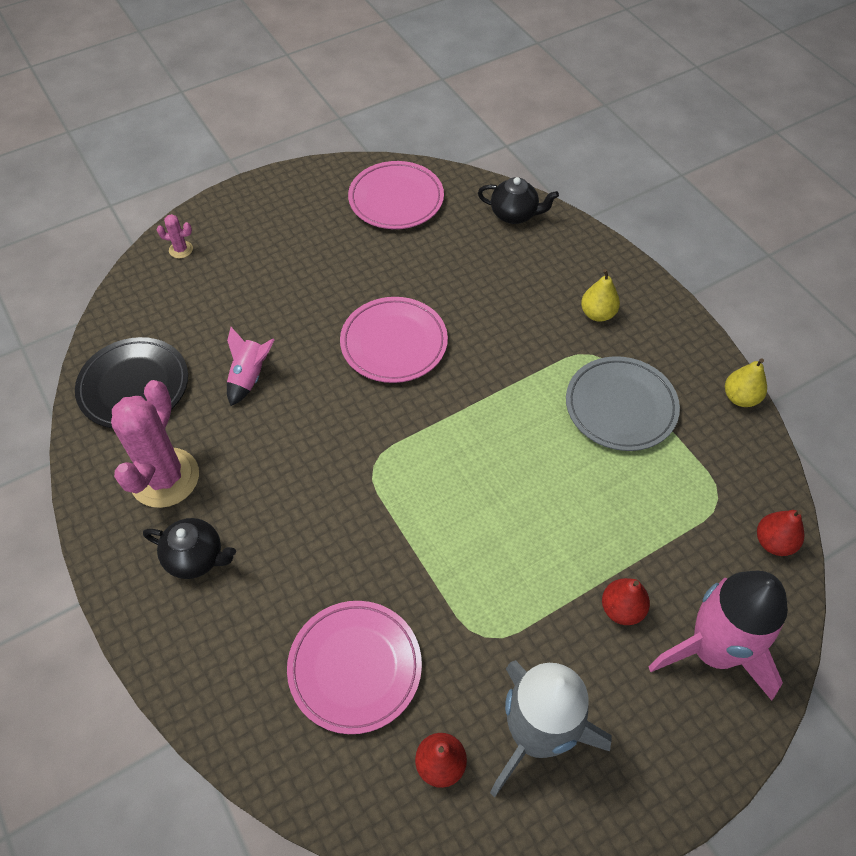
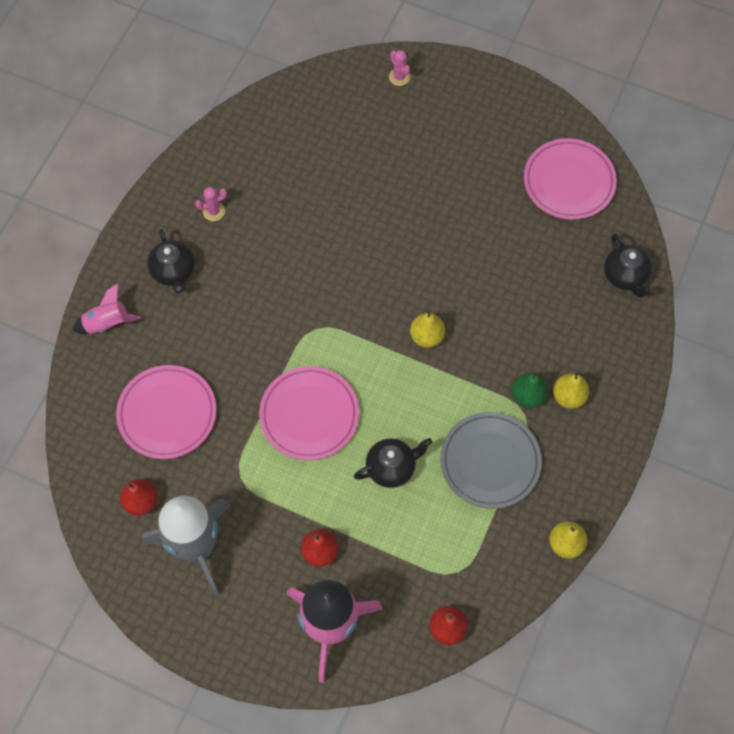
camera: 55 degrees right, 10 degrees up
black plate [75,337,188,428] -> none
pink cactus [111,380,199,508] -> pink cactus [195,187,227,221], size x0.41
pink rocket [227,327,275,406] -> pink rocket moved to [72,284,141,334]
pink plate [340,297,448,383] -> pink plate moved to [259,366,359,460]
none -> black teapot [354,438,432,488]
none -> yellow pear [410,308,445,348]
none -> green pear [512,370,548,408]

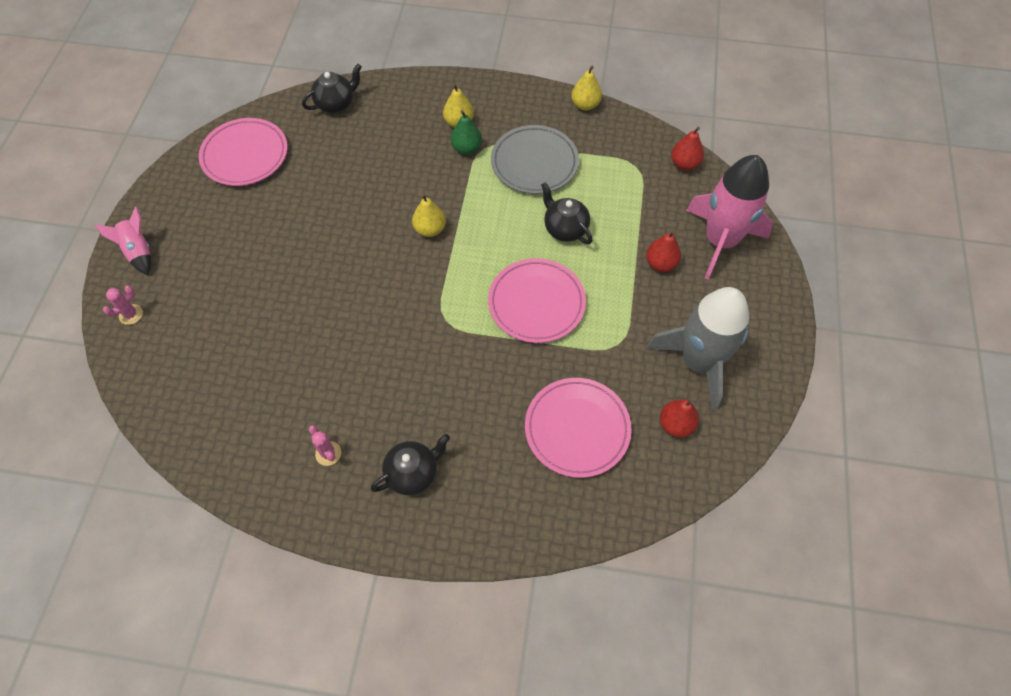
camera: 105 degrees left, 5 degrees down
pink rocket [72,284,141,334] -> pink rocket moved to [95,206,151,275]

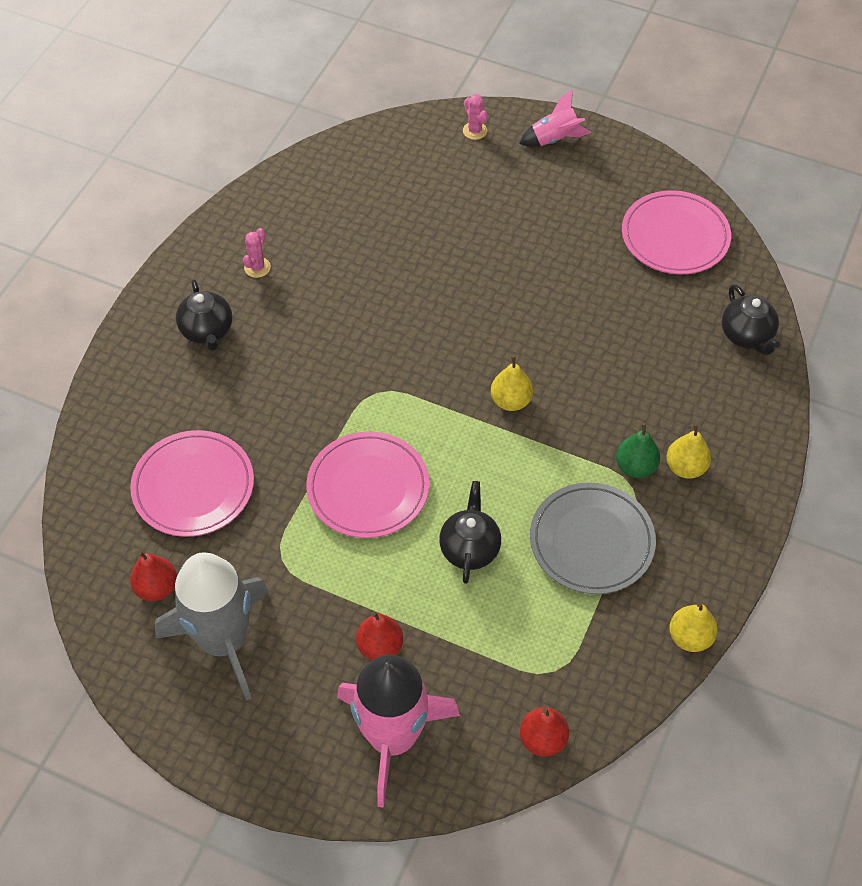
camera: 105 degrees right, 5 degrees down
pink cactus [309,425,341,466] -> pink cactus turned 45 degrees counterclockwise [243,228,271,278]
black teapot [541,182,593,244] -> black teapot turned 60 degrees counterclockwise [439,481,501,584]

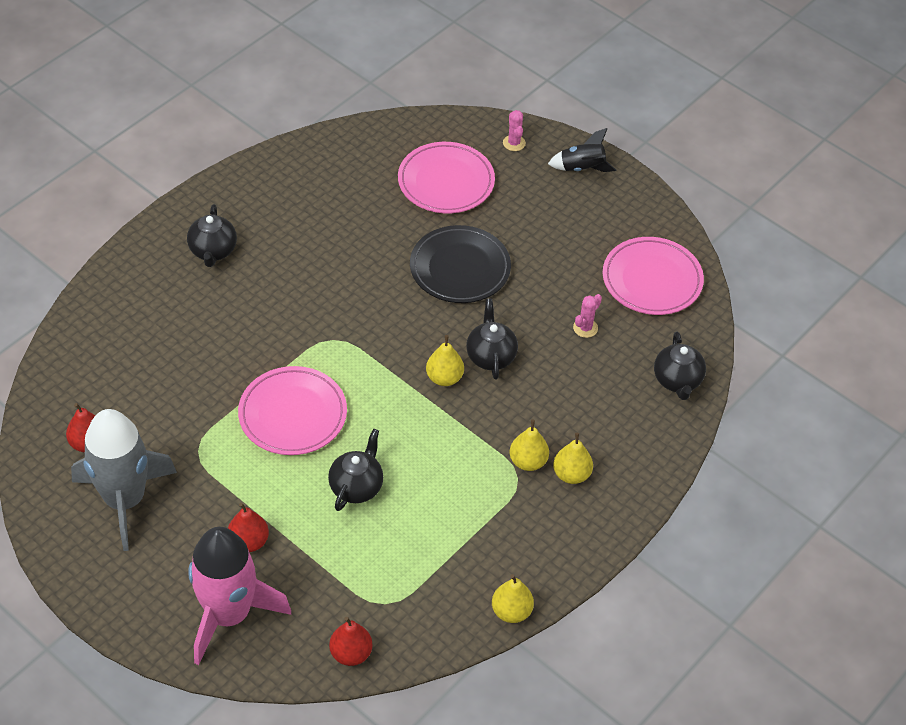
camera: 15 degrees right, 5 degrees down
pink plate [130,430,254,537] -> pink plate moved to [398,142,495,213]
pink cactus [243,228,271,278] -> pink cactus moved to [573,294,602,338]
pink rocket [519,90,591,147] -> black rocket [548,128,616,172]
grey plate [530,483,656,594] -> none
green pear [616,423,660,478] -> yellow pear [510,420,549,471]
none -> black plate [410,225,511,303]
none -> black teapot [466,299,518,379]

